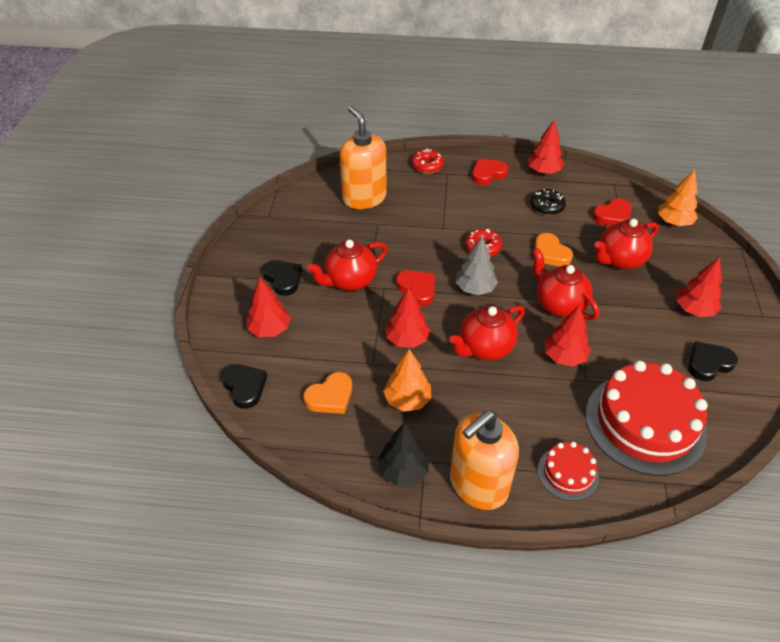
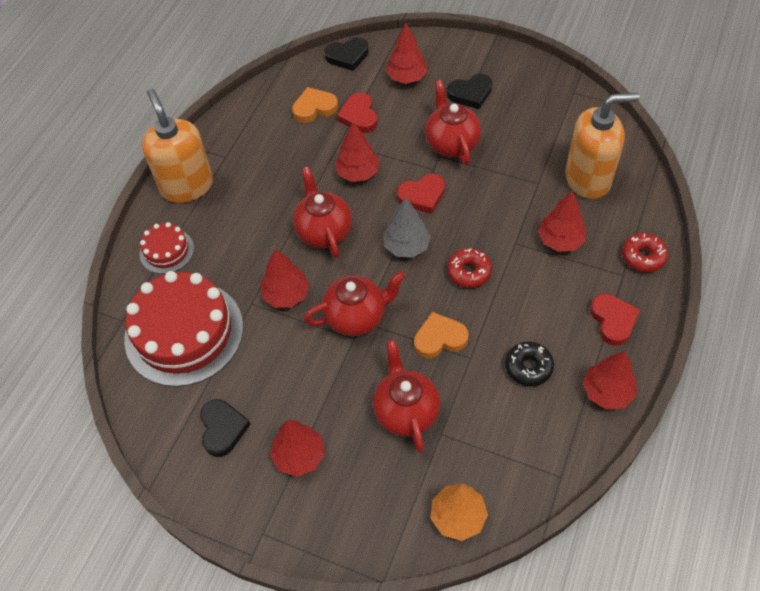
camera: 110 degrees right, 10 degrees up
orange heart [304,372,352,414] -> orange heart turned 90 degrees clockwise [292,87,338,123]
black tree [377,423,429,486] -> none
orange tree [383,349,431,412] -> none
red heart [592,198,632,226] -> red heart moved to [337,93,377,133]
none -> red tree [538,191,586,252]

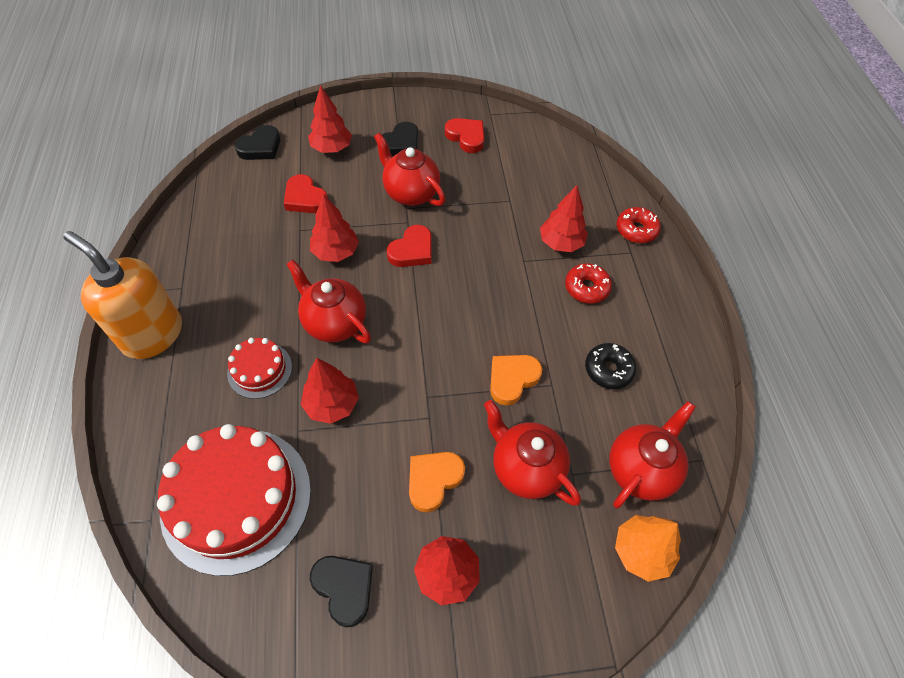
camera: 35 degrees left, 0 degrees up
red cake [139,222,194,274] -> red cake moved to [227,338,292,399]
orange heart [292,87,338,123] -> orange heart moved to [409,452,465,513]
red teapot [304,271,405,336] -> red teapot moved to [609,401,696,509]
grey tree [383,197,431,258] -> none
red donut [447,248,492,288] -> red donut moved to [565,263,612,304]
orange soap dispenser [565,93,639,199] -> none
red tree [583,351,637,409] -> none
red heart [590,294,640,346] -> red heart moved to [445,118,484,153]

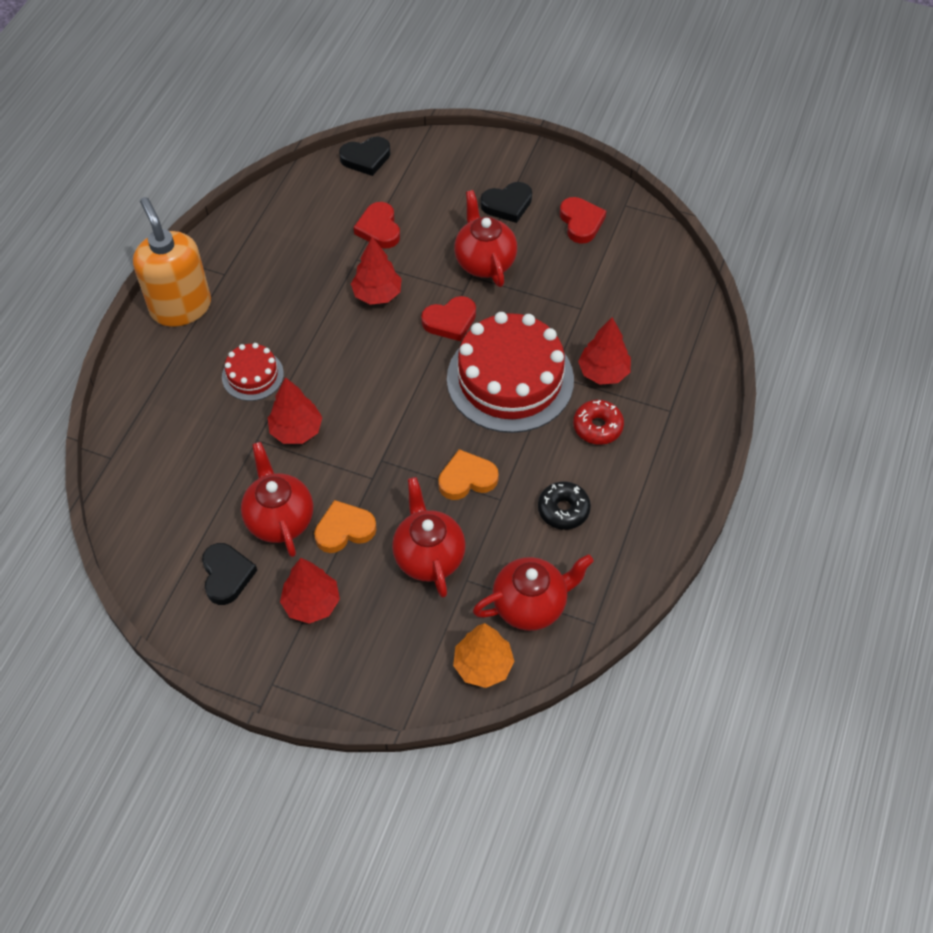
camera: 30 degrees right, 0 degrees up
red cake [157,424,311,576] -> red cake moved to [447,312,574,433]
red teapot [287,260,371,343] -> red teapot moved to [241,442,313,557]
red tree [308,85,352,153] -> none
red donut [617,207,661,243] -> none

